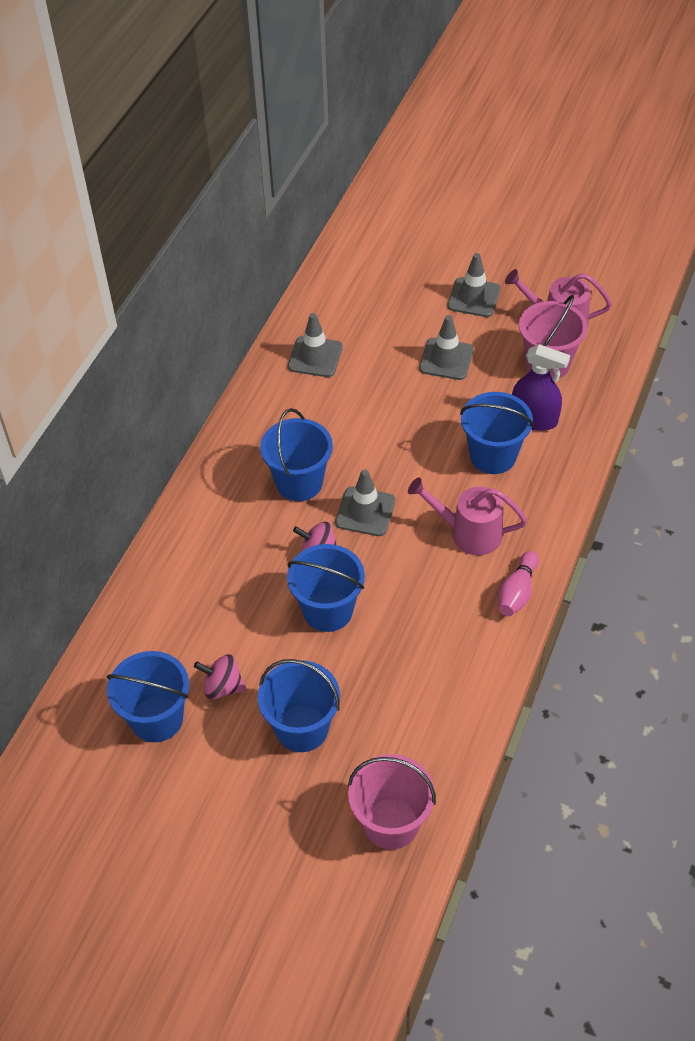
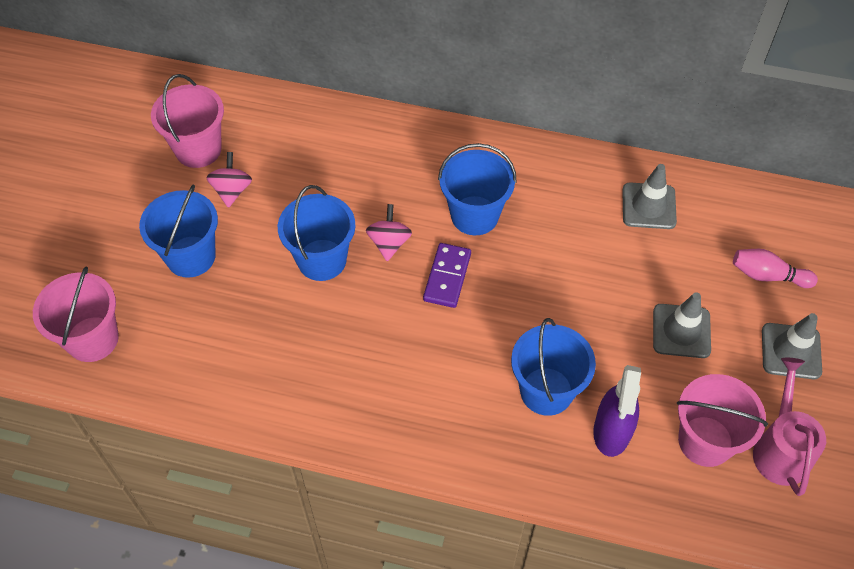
camera: 80 degrees right, 5 degrees up
blue bucket [106,651,189,742] -> pink bucket [151,74,224,168]
grey traffic cone [335,469,395,536] -> purple domino [423,243,471,308]
pink watering can [408,477,527,555] -> none
pink bowling pin [498,551,539,616] -> pink bowling pin moved to [733,249,818,288]

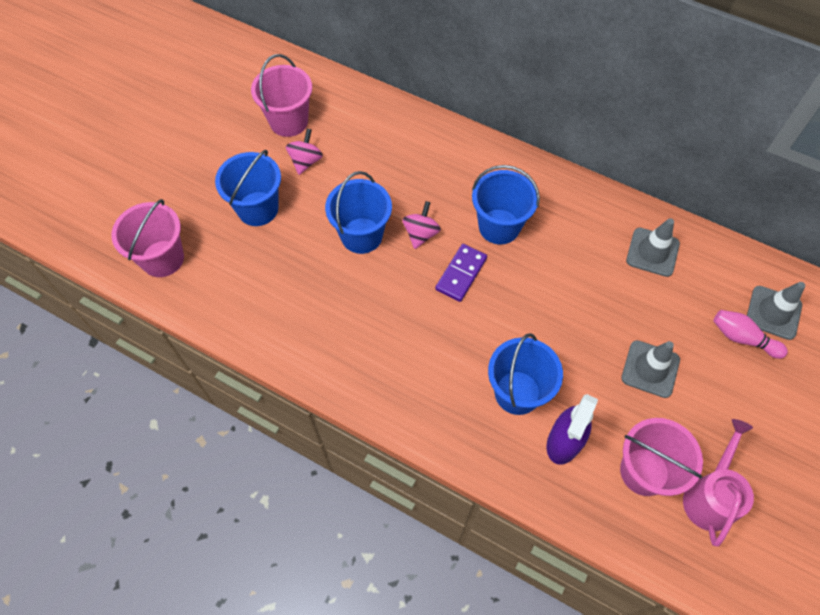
camera: 15 degrees right, 5 degrees up
grey traffic cone [762,313,822,379] -> grey traffic cone moved to [747,282,805,340]

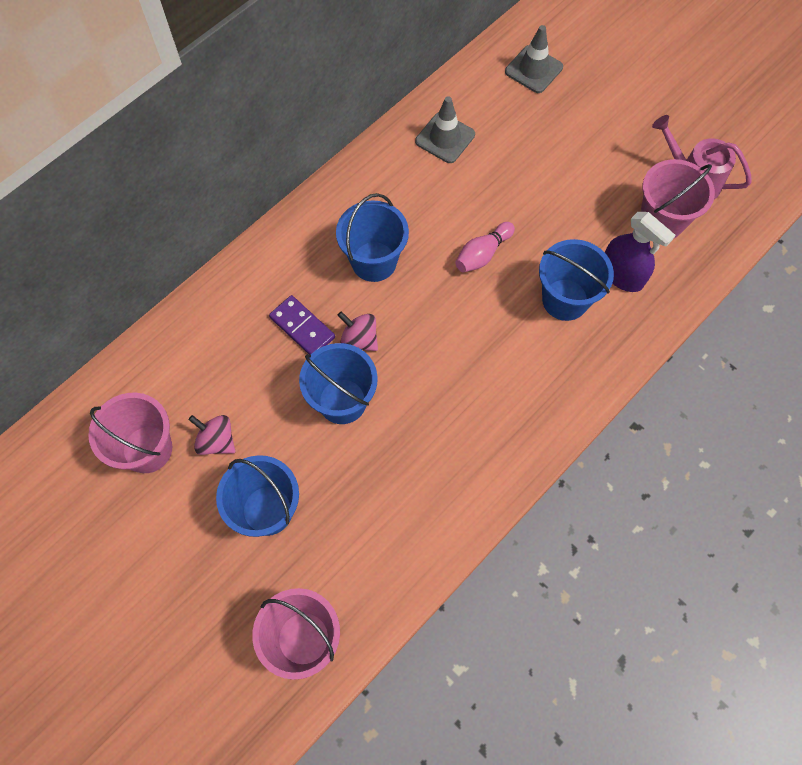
camera: 75 degrees left, 5 degrees up
purple domino [435,244,487,302] -> purple domino moved to [269,295,335,355]
grey traffic cone [621,340,680,398] -> none
pink bowling pin [713,310,788,359] -> pink bowling pin moved to [455,222,515,273]

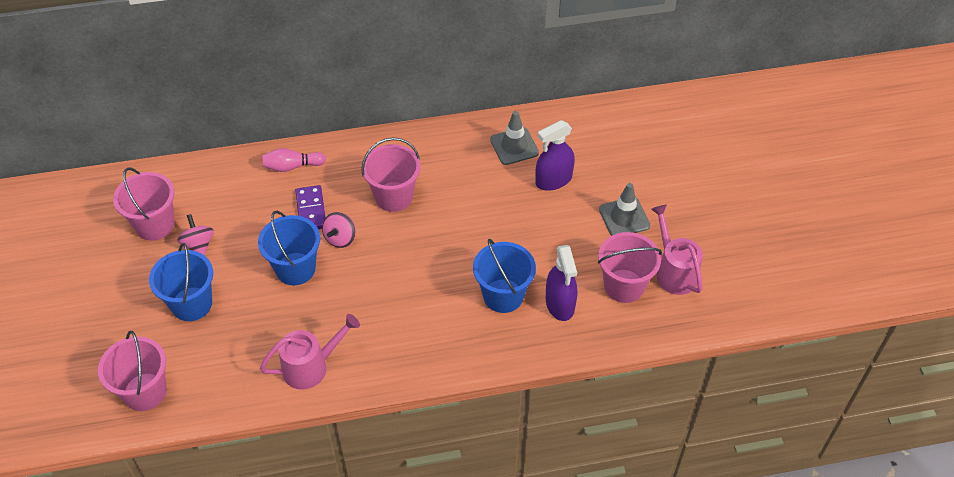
camera: 35 degrees right, 15 degrees down
blue bucket [336,193,409,282] -> pink bucket [361,137,421,212]
pink spinning top [337,311,378,351] -> pink spinning top turned 135 degrees counterclockwise [322,212,356,248]
pink bowling pin [455,222,515,273] -> pink bowling pin moved to [262,148,326,172]
grey traffic cone [505,25,563,93] -> grey traffic cone moved to [599,183,650,236]
none -> pink watering can [260,314,360,390]
none -> purple spray bottle [535,120,575,191]

